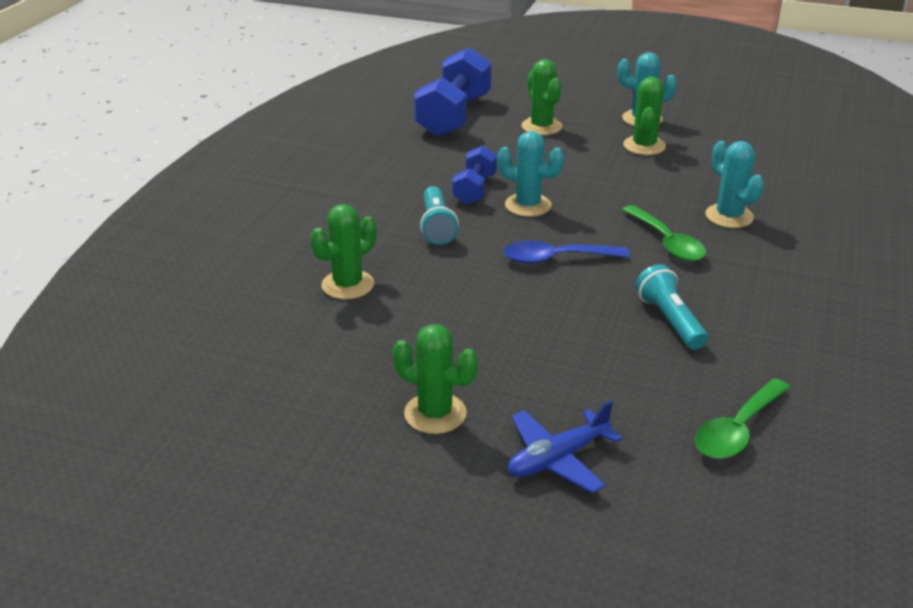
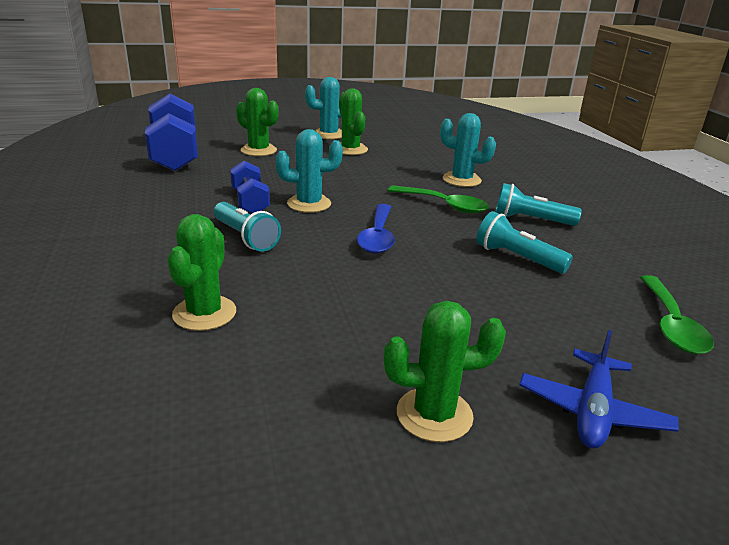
camera: 35 degrees left, 5 degrees down
blue spoon [504,241,630,264] -> blue spoon turned 45 degrees counterclockwise [357,204,395,254]
none -> turquoise flashlight [495,183,582,226]

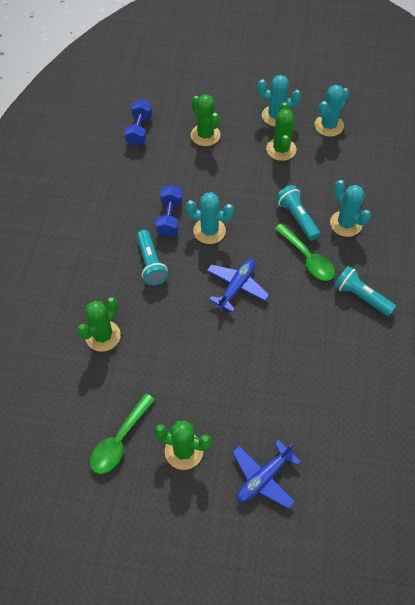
camera: 25 degrees right, 30 degrees up
blue dumbbell [145,93,198,171] -> blue dumbbell [124,99,152,146], size x0.56
blue spoon [357,204,395,254] -> blue plane [207,259,269,313]
turquoise flashlight [476,211,573,274] -> turquoise flashlight moved to [276,185,320,241]
green spoon [640,275,714,354] -> green spoon moved to [90,393,155,474]
none -> turquoise cactus [314,85,350,137]

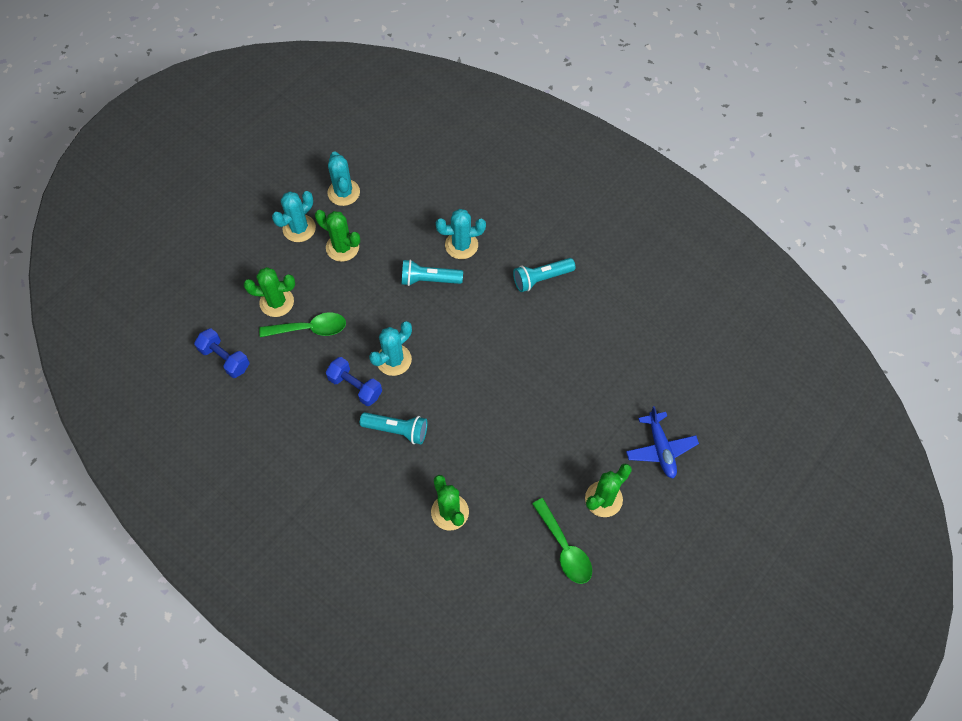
camera: 60 degrees left, 5 degrees up
blue plane [207,259,269,313] -> none
green spoon [274,223,335,281] -> green spoon moved to [259,313,346,337]

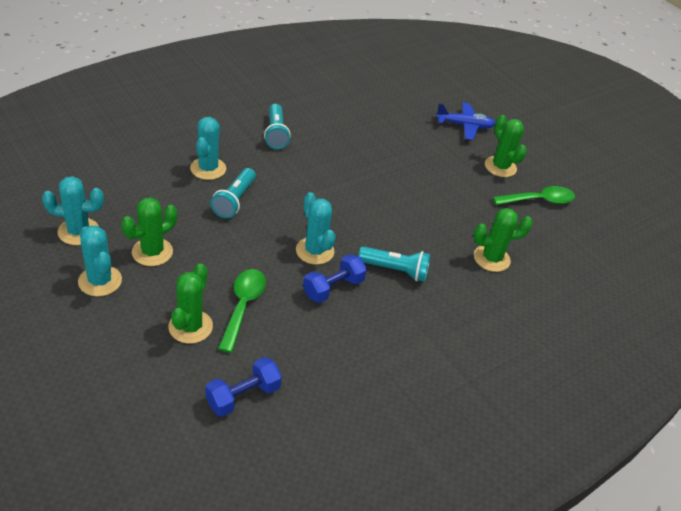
camera: 80 degrees left, 20 degrees down
turquoise flashlight [360,412,427,444] -> turquoise flashlight turned 75 degrees clockwise [358,246,431,282]

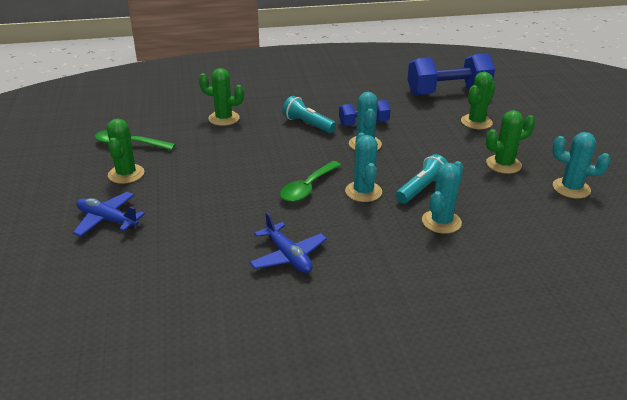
camera: 150 degrees left, 10 degrees down
turquoise cactus [78,226,122,297] -> turquoise cactus moved to [345,133,382,202]
blue dumbbell [205,357,282,417] -> blue dumbbell [407,53,495,96], size x1.79
green spoon [218,269,266,353] -> green spoon moved to [280,161,341,202]
turquoise flashlight [264,104,291,149] -> none
none -> blue plane [249,212,327,273]

